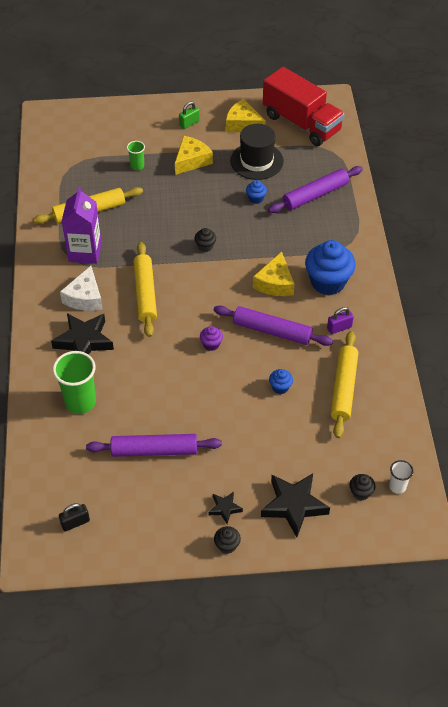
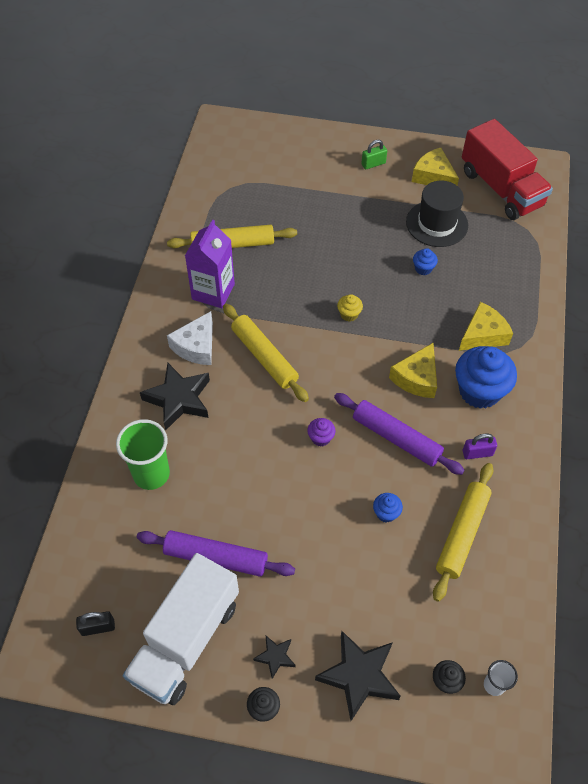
camera: 15 degrees right, 5 degrees up
green cup [127,141,145,170] -> none
yellow rolling pin [134,242,157,337] -> yellow rolling pin turned 45 degrees counterclockwise [223,304,309,402]
yellow cheese [175,136,213,175] -> yellow cheese moved to [459,302,513,351]
black cupcake [195,228,216,252] -> yellow cupcake [337,294,363,322]
purple rolling pin [268,166,363,213] -> none
none -> white truck [123,553,239,705]

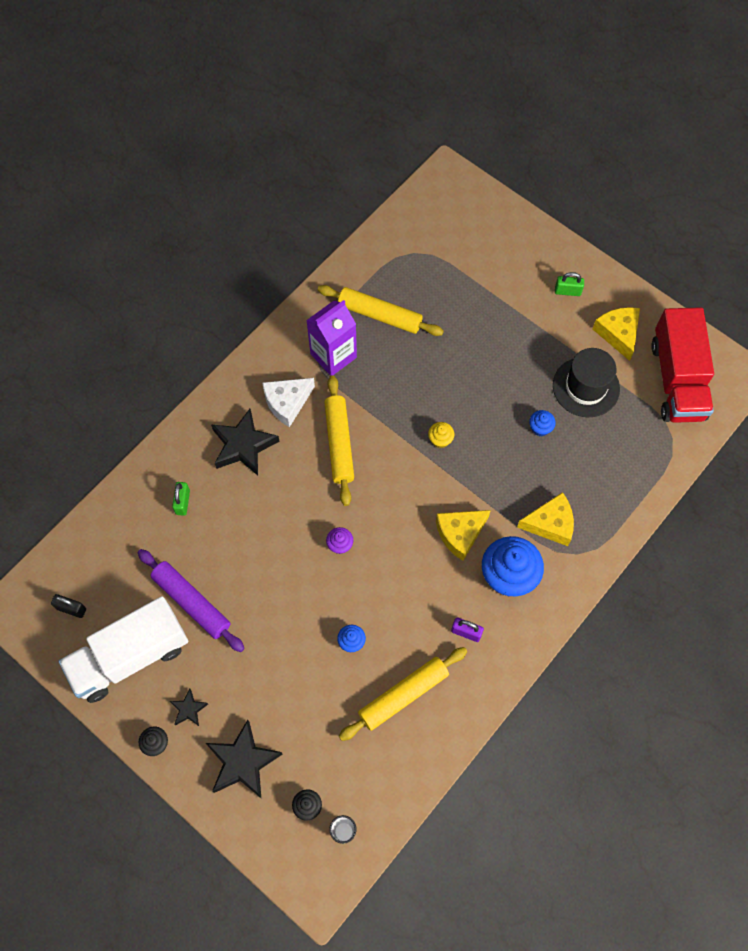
camera: 30 degrees right, 10 degrees up
green cup [116,419,170,490] -> green padlock [172,482,190,516]
purple rolling pin [334,393,465,475] -> none

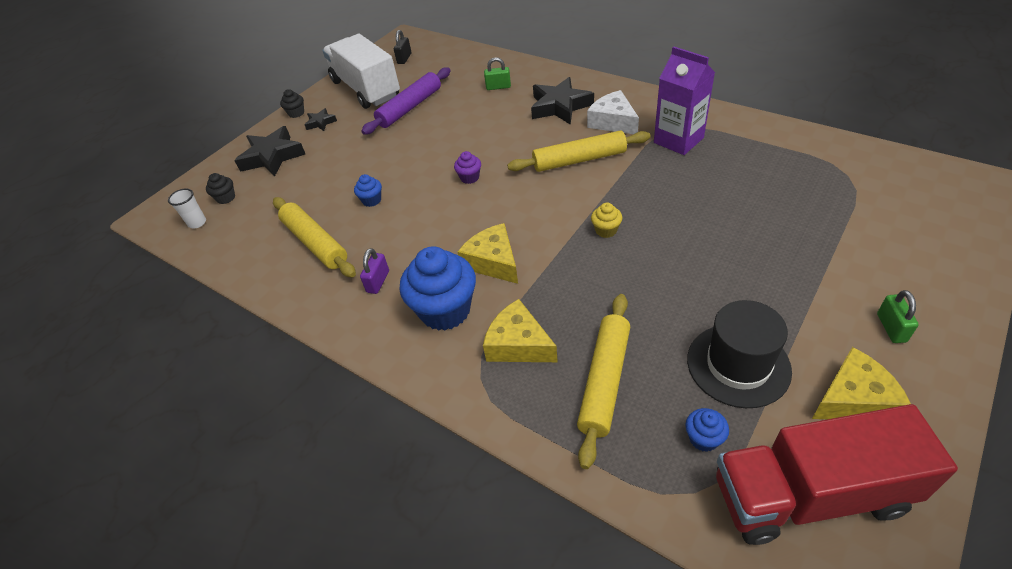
camera: 90 degrees right, 20 degrees down
yellow rolling pin [318,285,444,336] -> yellow rolling pin moved to [577,294,630,469]
yellow cheese [517,492,574,546] -> yellow cheese turned 135 degrees clockwise [483,299,558,362]
blue cupcake [529,410,556,436] -> blue cupcake moved to [686,408,729,452]

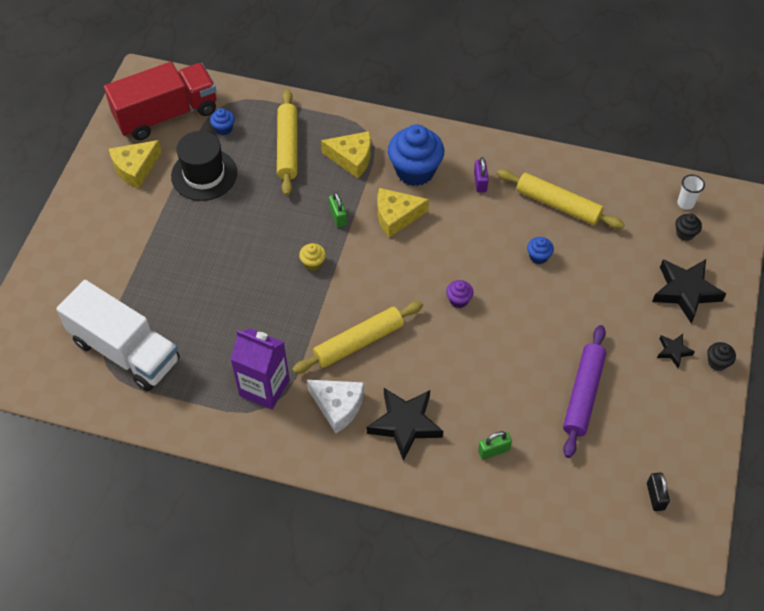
camera: 155 degrees right, 10 degrees up
white truck [322,34,400,109] -> white truck moved to [56,280,180,391]
yellow cheese [458,223,518,284] -> yellow cheese turned 135 degrees clockwise [378,188,429,238]
green padlock [877,290,919,343] -> green padlock moved to [329,192,347,228]

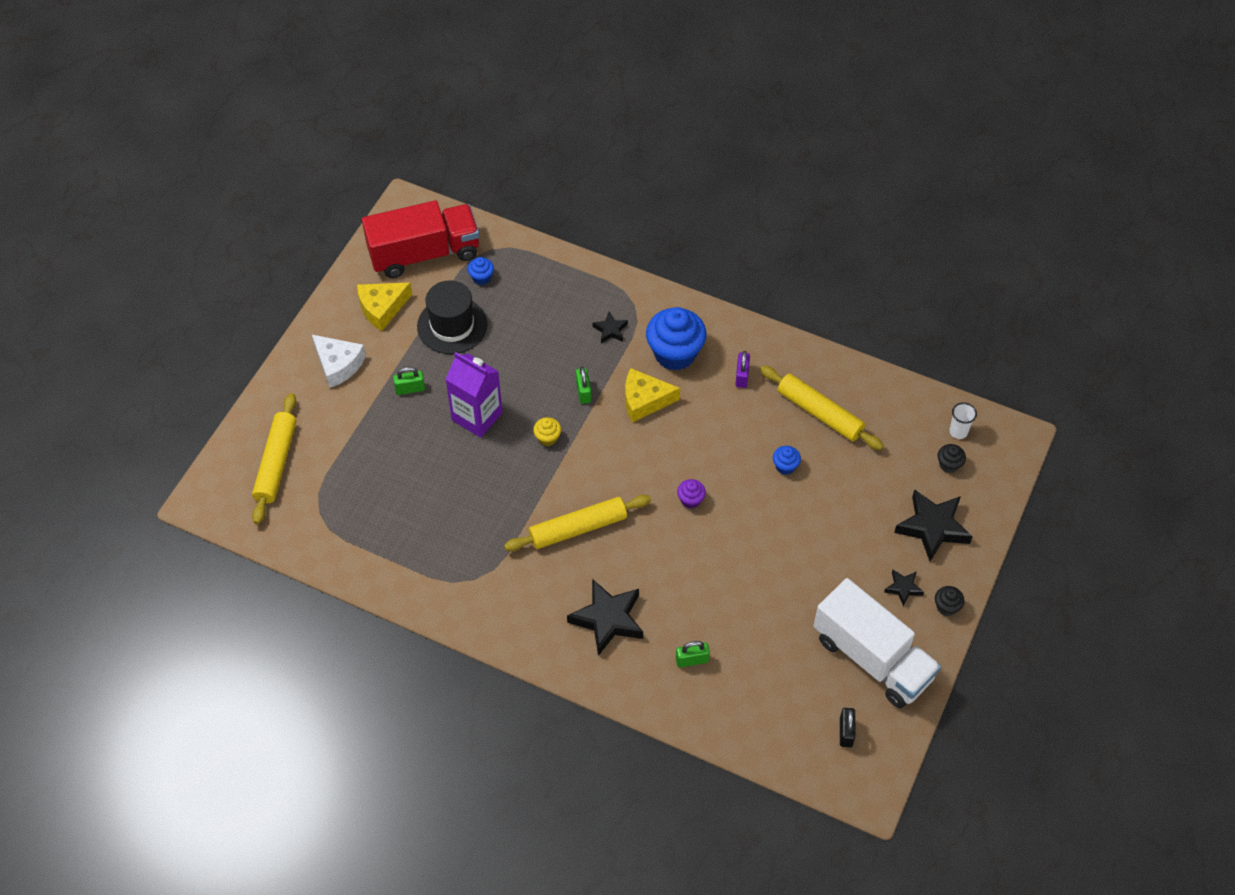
camera: 10 degrees right, 0 degrees up
white truck [56,280,180,391] -> white truck moved to [814,578,941,708]
purple carton [230,328,290,410] -> purple carton moved to [445,352,503,438]
yellow rolling pin [277,90,297,196] -> yellow rolling pin moved to [252,393,296,524]
white cheese [307,380,364,433] -> white cheese moved to [312,335,366,388]
yellow cheese [321,131,371,178] -> black star [593,312,628,343]
purple rolling pin [563,325,606,458] -> none
none -> green padlock [393,367,425,395]

